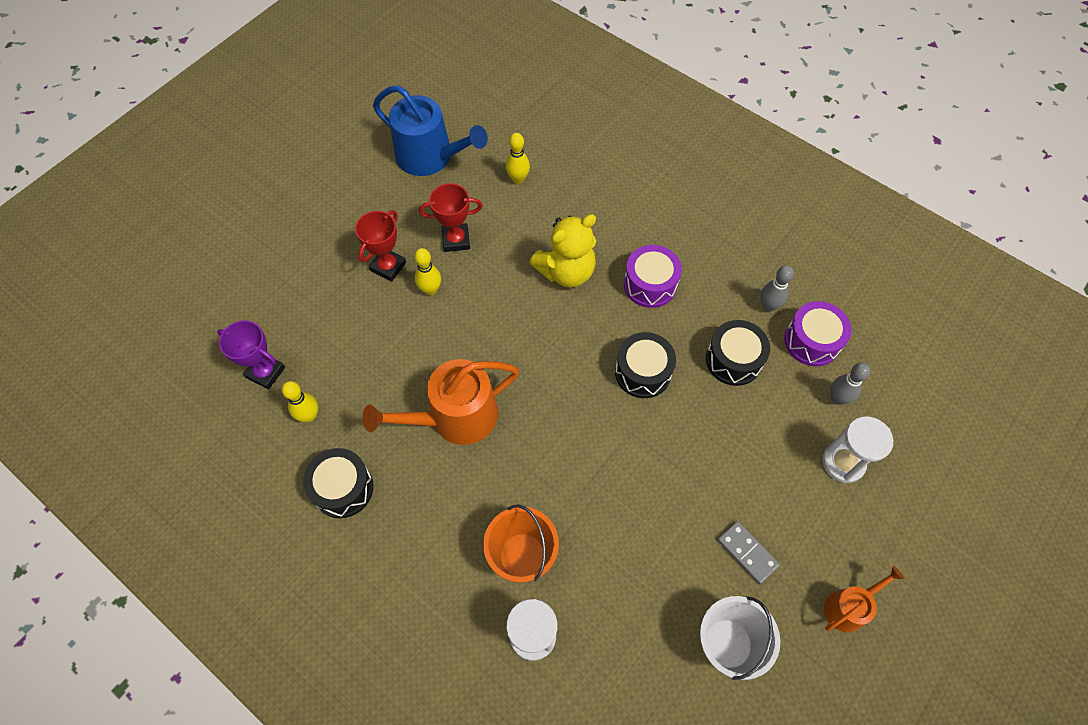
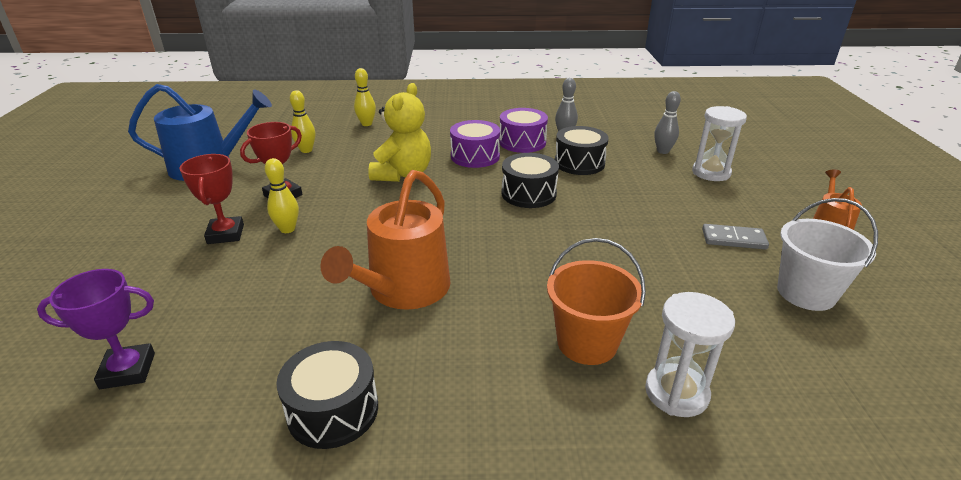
camera: 40 degrees left, 30 degrees down
yellow bowling pin [282,381,318,422] -> yellow bowling pin moved to [354,68,376,126]
purple drum [784,301,852,366] -> purple drum moved to [499,108,548,153]

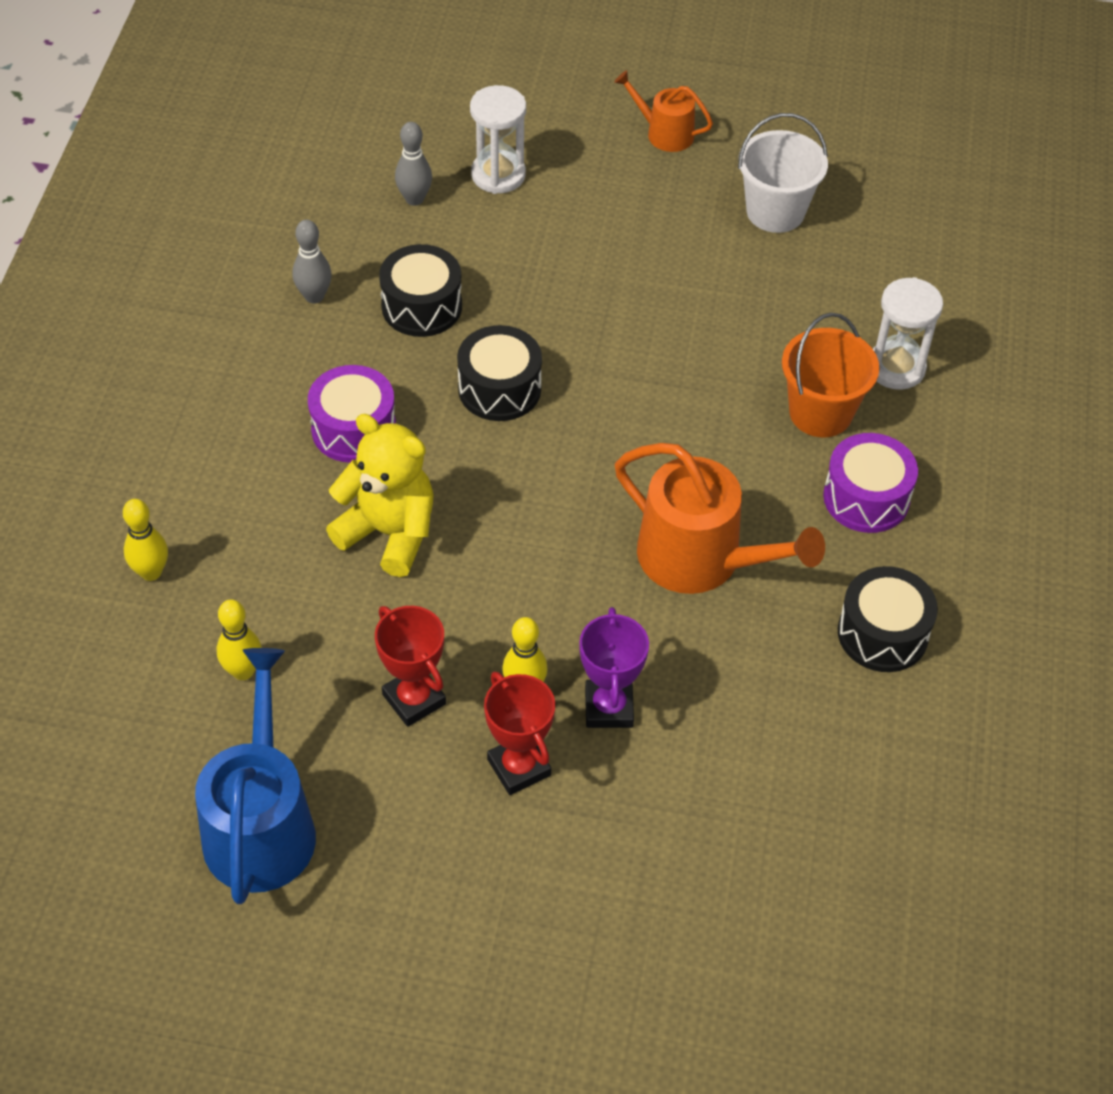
camera: 80 degrees left, 20 degrees up
purple trophy [37,269,155,389] -> purple trophy moved to [579,607,649,728]
red trophy [179,154,244,244] -> red trophy turned 60 degrees clockwise [484,672,555,795]
purple drum [499,108,548,153] -> purple drum moved to [823,433,918,533]
grey domino [702,224,769,250] -> none

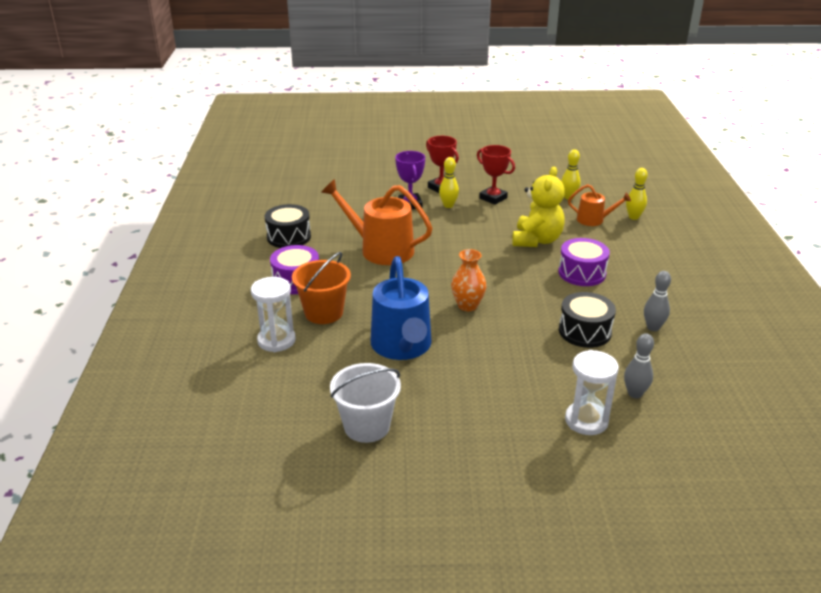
camera: 170 degrees right, 20 degrees down
blue watering can [195,648,316,904] -> blue watering can moved to [371,256,432,360]
yellow teddy bear [326,414,434,577] -> yellow teddy bear turned 90 degrees counterclockwise [512,167,565,247]
black drum [457,325,542,421] -> none
orange watering can [614,70,713,152] -> orange watering can moved to [568,184,631,226]
none -> orange vase [451,249,487,311]

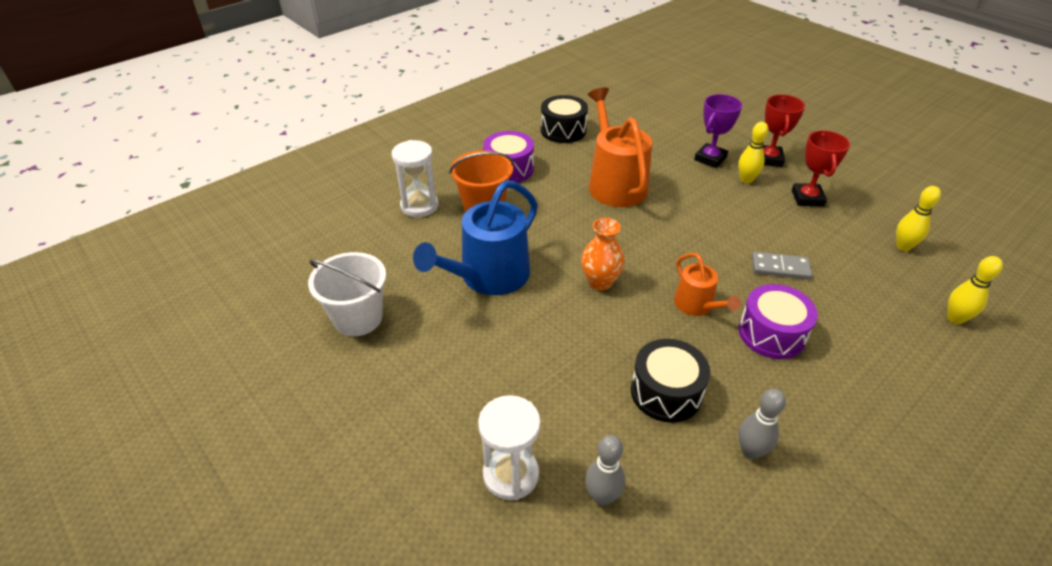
camera: 50 degrees right, 10 degrees up
yellow teddy bear [512,167,565,247] -> grey domino [752,252,812,280]
orange watering can [568,184,631,226] -> orange watering can moved to [674,253,741,316]

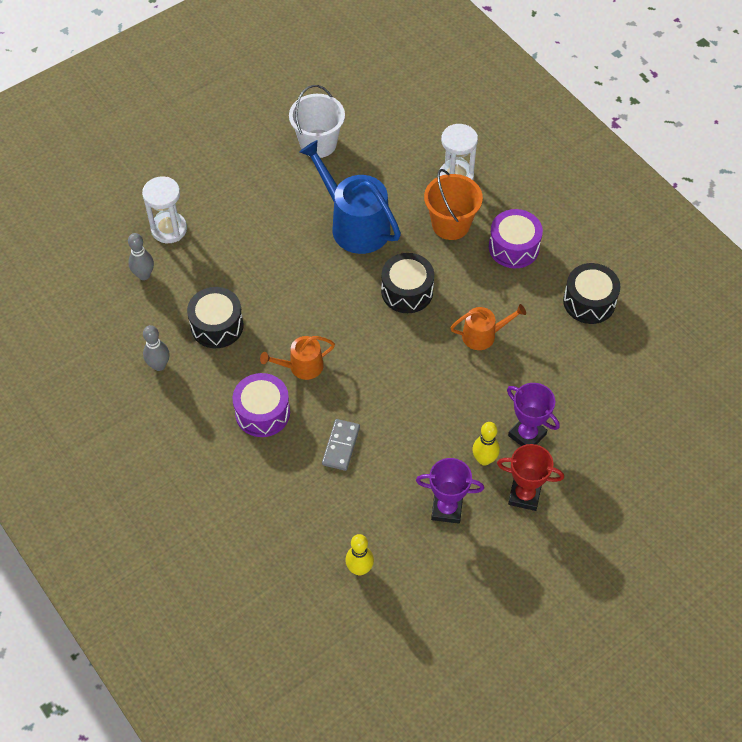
camera: 95 degrees right, 15 degrees up
orange vase [581,218,625,291] -> none
orange watering can [588,87,652,207] -> orange watering can [450,304,526,350], size x0.54
red trophy [792,130,850,207] -> purple trophy [416,458,484,524]
yellow bowling pin [947,256,1003,324] -> none
none -> black drum [381,253,434,313]

